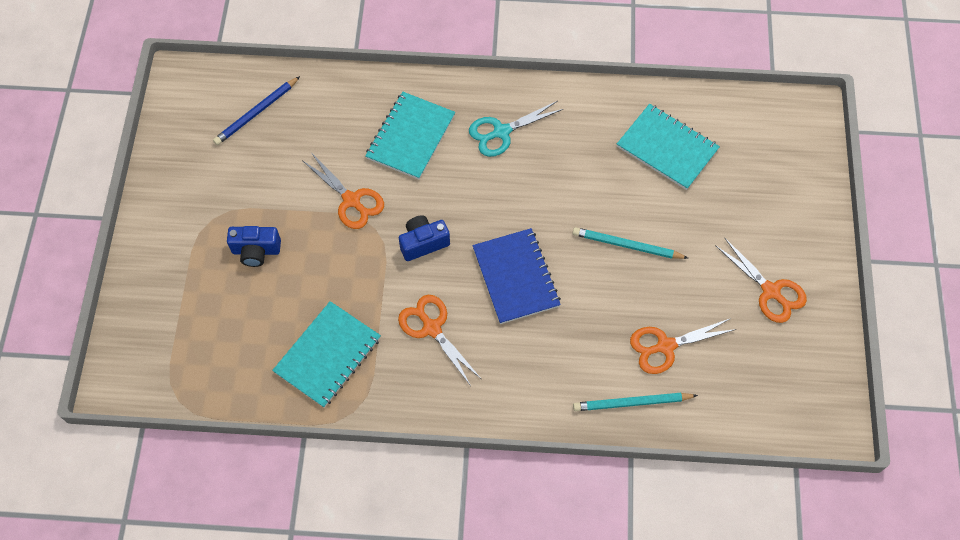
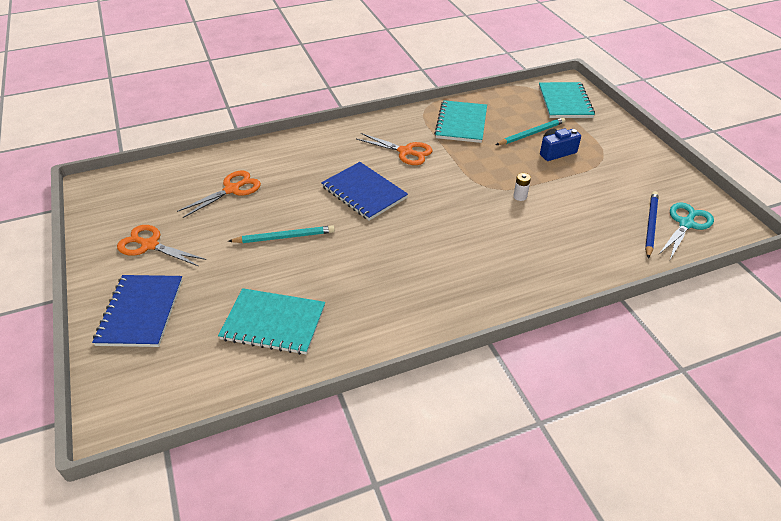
camera: 155 degrees right, 20 degrees down
orange scissors [303,154,384,229] -> white battery [513,173,531,201]
turquoise notebook [365,92,455,180] -> turquoise notebook moved to [539,82,595,118]
blue camera [399,215,450,261] -> none
turquoise scissors [469,101,563,157] -> turquoise scissors moved to [659,202,714,259]
turquoise pencil [573,393,698,411] -> turquoise pencil moved to [496,117,565,145]
none -> blue notebook [92,275,183,347]

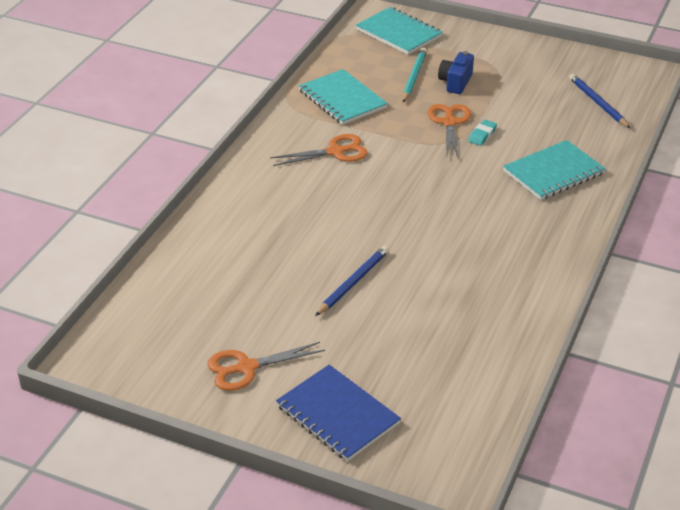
camera: 45 degrees left, 5 degrees down
orange scissors [177,171,261,218] -> orange scissors moved to [428,104,471,159]
turquoise notebook [218,288,325,355] -> turquoise notebook moved to [503,140,606,200]
turquoise pencil [228,225,335,243] -> blue pencil [315,246,389,316]
blue notebook [321,162,408,221] -> none
white battery [513,173,531,201] -> turquoise eraser [468,120,497,146]
turquoise scissors [659,202,714,259] -> none

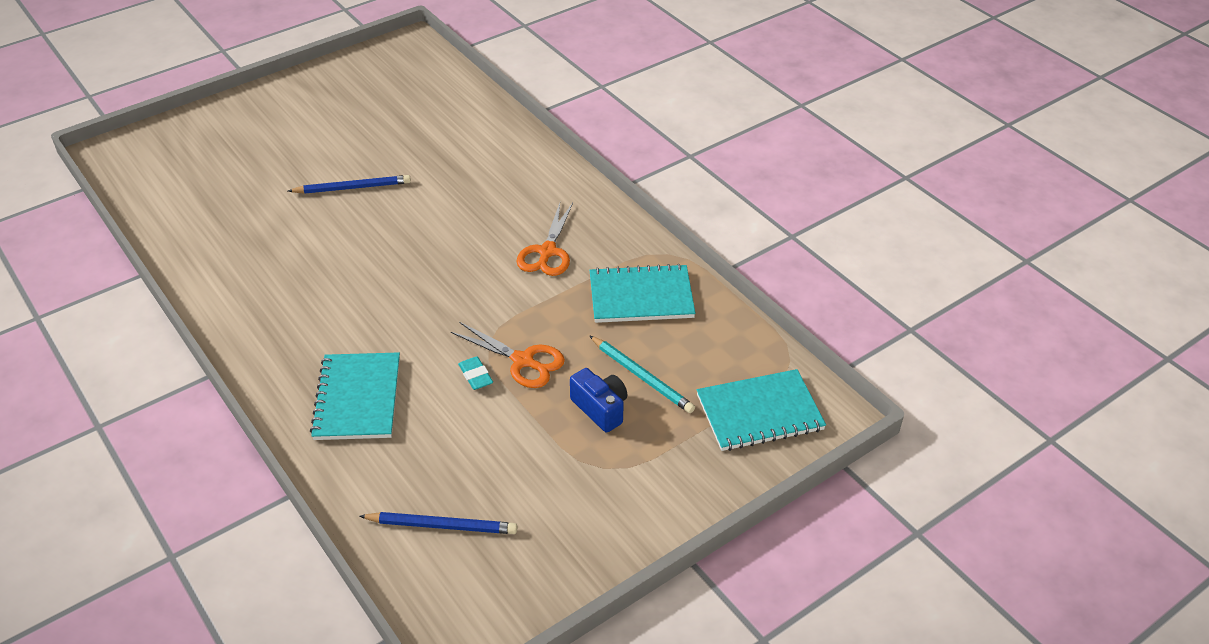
camera: 120 degrees right, 5 degrees up
orange scissors [207,342,325,391] -> none
blue notebook [276,365,401,461] -> none
blue pencil [315,246,389,316] -> blue pencil turned 75 degrees counterclockwise [288,175,411,194]

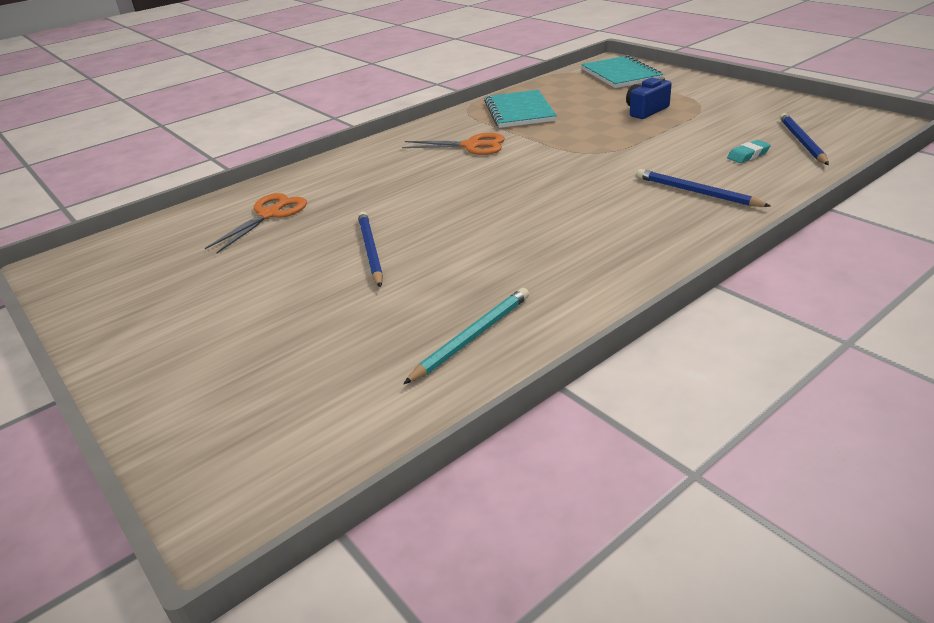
camera: 90 degrees left, 10 degrees down
turquoise notebook [310,352,400,440] -> blue pencil [636,169,771,207]
orange scissors [451,322,565,388] -> orange scissors moved to [205,193,307,253]
turquoise eraser [458,356,493,390] -> turquoise eraser moved to [727,140,771,163]
turquoise pencil [589,335,695,413] -> turquoise pencil moved to [403,288,529,384]

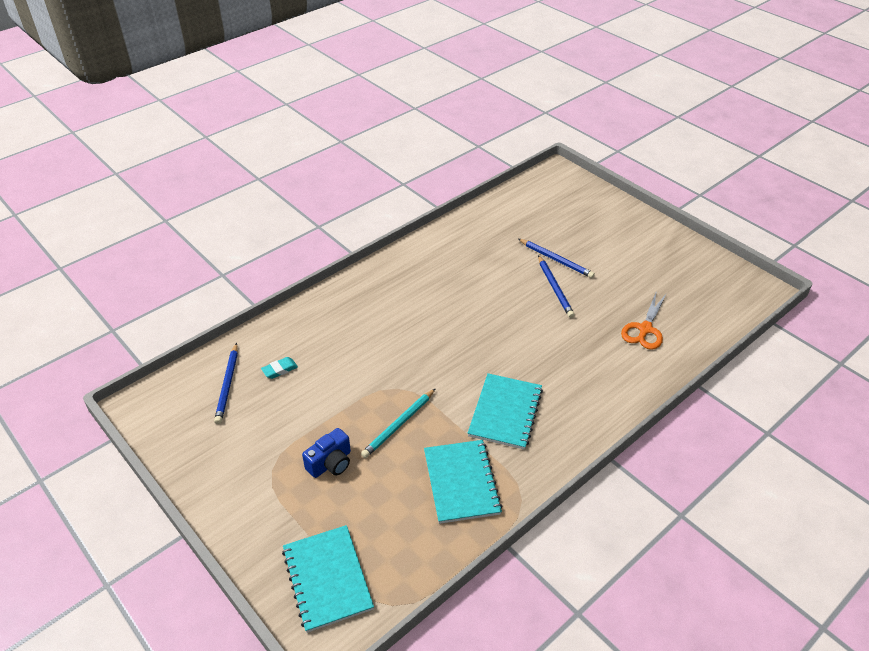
camera: 175 degrees right, 10 degrees up
orange scissors [402,133,505,155] -> turquoise notebook [468,373,543,450]
turquoise pencil [403,288,529,384] -> turquoise pencil moved to [361,388,436,458]
blue pencil [636,169,771,207] -> blue pencil moved to [518,239,595,278]

